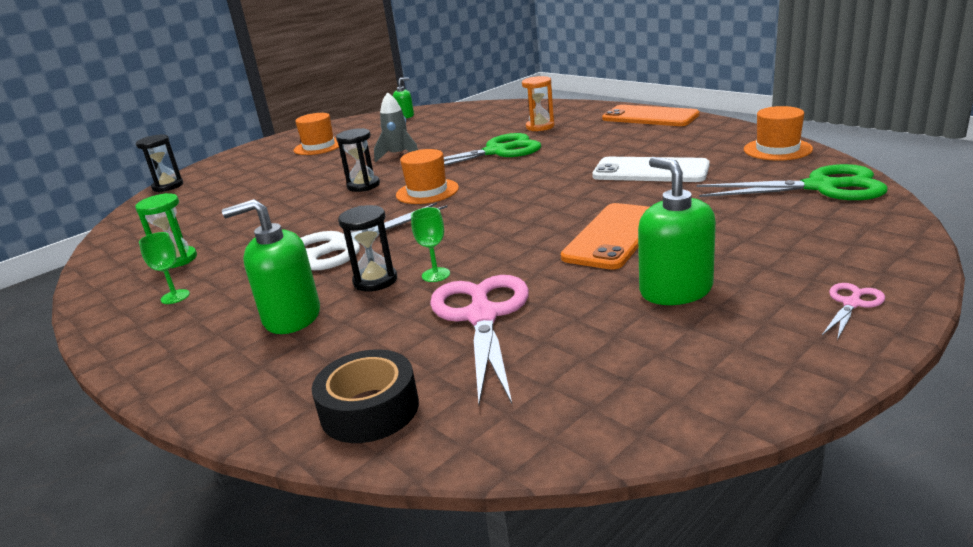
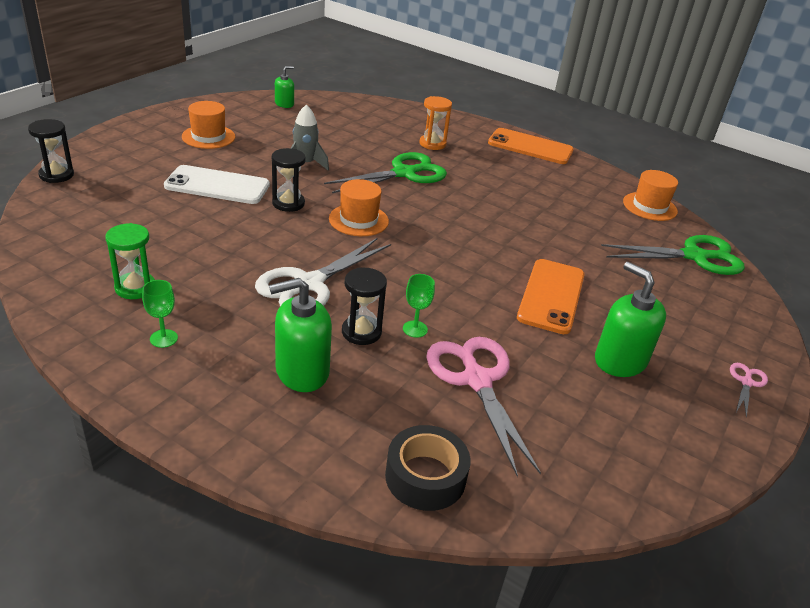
camera: 20 degrees left, 10 degrees up
white phone [592,157,710,182] -> white phone moved to [164,165,270,204]

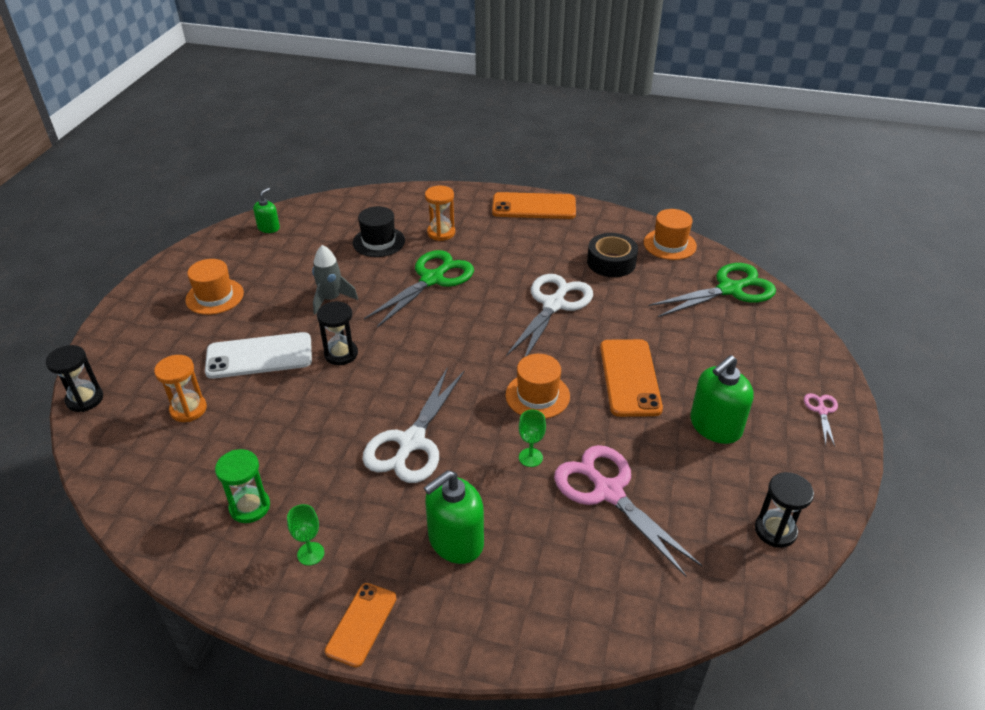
camera: 15 degrees left, 5 degrees up
orange hat [329,179,389,236] -> orange hat moved to [506,354,570,419]
black hourglass [342,268,387,345] -> black hourglass moved to [755,472,814,548]
black tape [385,425,471,511] -> black tape moved to [587,233,638,277]
green soap dispenser [595,262,666,377] -> green soap dispenser turned 75 degrees counterclockwise [690,355,754,444]
none -> orange hourglass [154,355,207,422]
none -> orange phone [325,583,397,667]
none -> black hat [353,206,405,257]
none -> white scissors [506,274,593,357]

